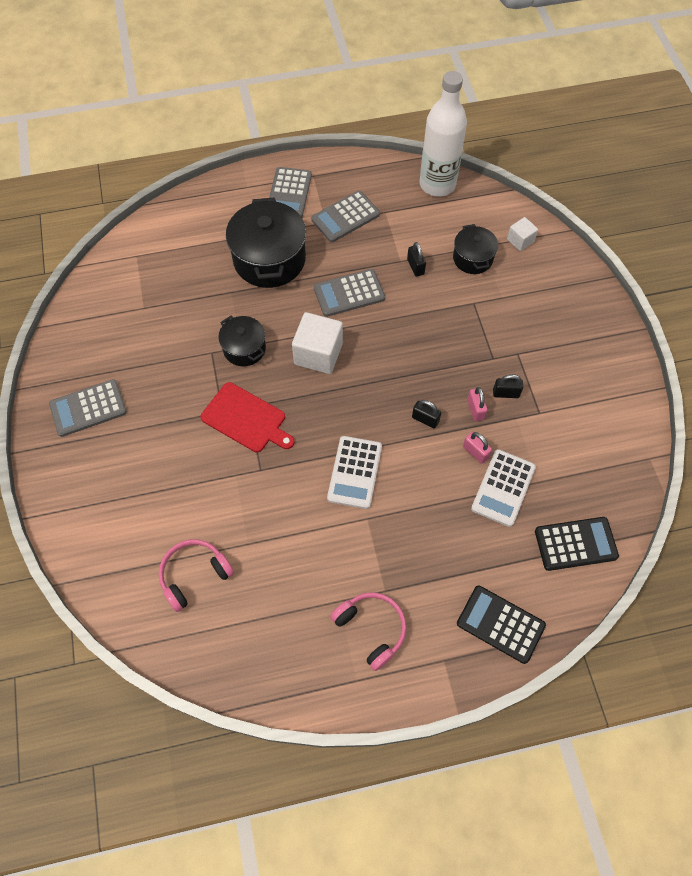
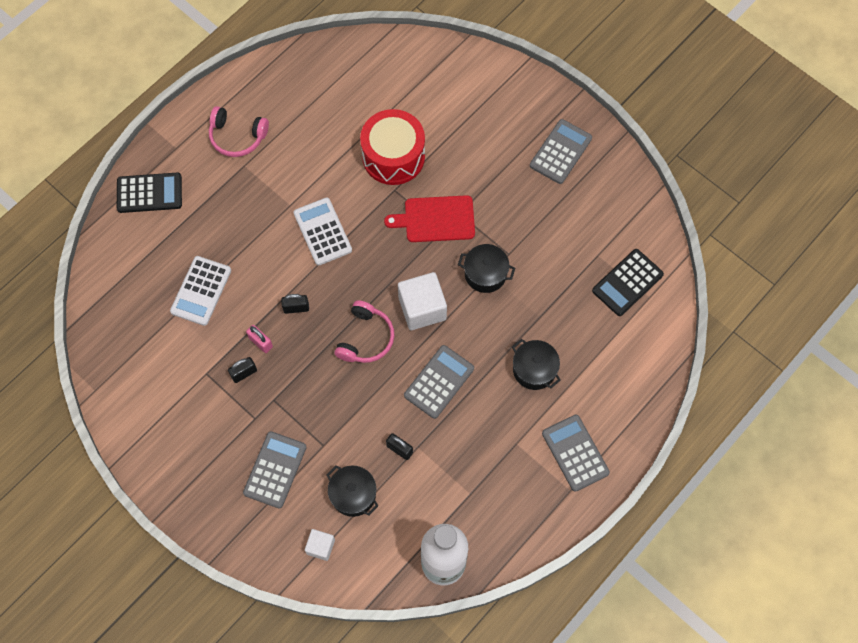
camera: 145 degrees right, 5 degrees up
pink headphones [159,539,234,612] -> pink headphones moved to [334,300,395,363]
black pot [226,198,306,288] -> black pot [512,339,561,390], size x0.56
grey calculator [311,191,380,242] -> grey calculator moved to [243,431,307,508]
pink padlock [463,432,492,464] -> none
white calculator [471,449,536,527] -> white calculator turned 150 degrees counterclockwise [170,256,231,326]
black calculator [535,517,619,571] -> black calculator moved to [592,249,664,316]
none -> red drum [360,109,425,185]

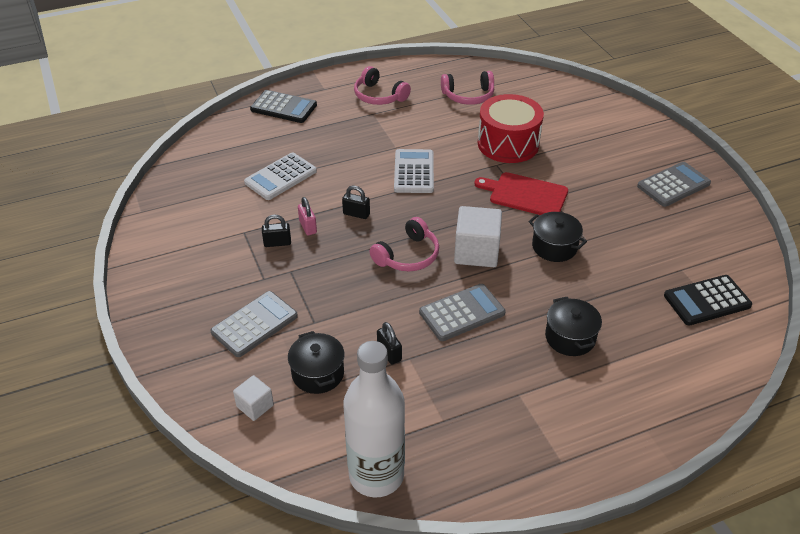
camera: 25 degrees right, 25 degrees down
grey calculator [542,414,610,492] -> none
none -> pink headphones [441,71,494,105]

